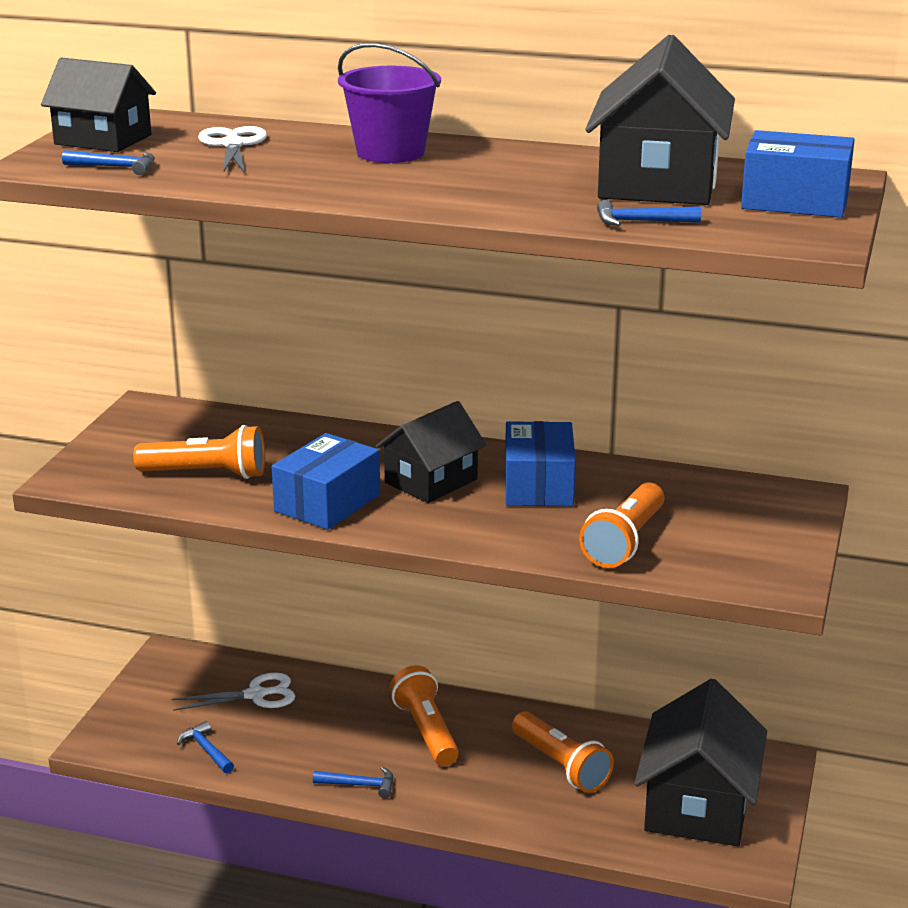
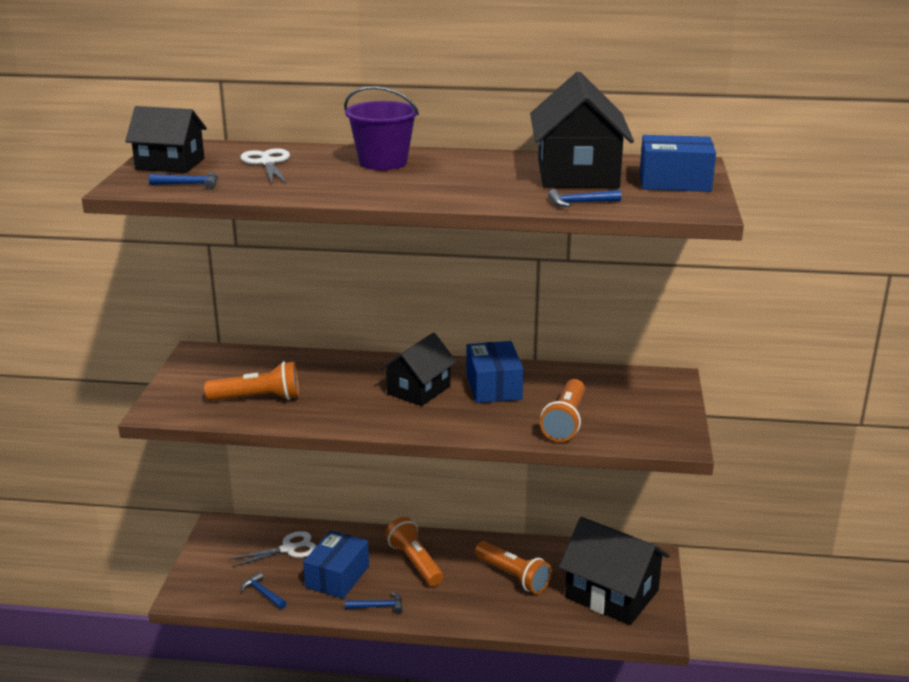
camera: 10 degrees left, 0 degrees up
blue box [272,433,380,530] -> blue box moved to [303,530,369,599]
black house [634,679,767,846] -> black house turned 60 degrees counterclockwise [559,517,670,625]

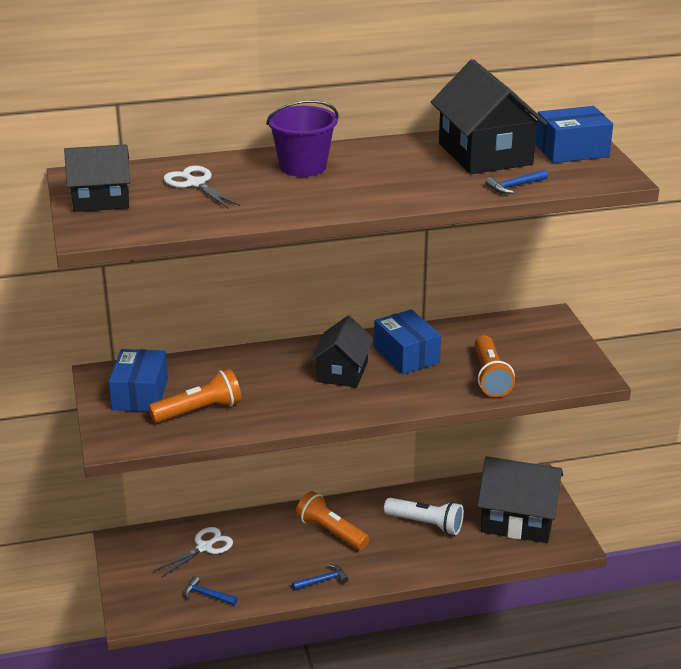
camera: 20 degrees left, 5 degrees up
blue hammer [149,172,218,189] -> none
blue box [303,530,369,599] -> blue box moved to [109,349,168,412]
orange flashlight [475,541,552,594] -> white flashlight [384,498,464,535]

